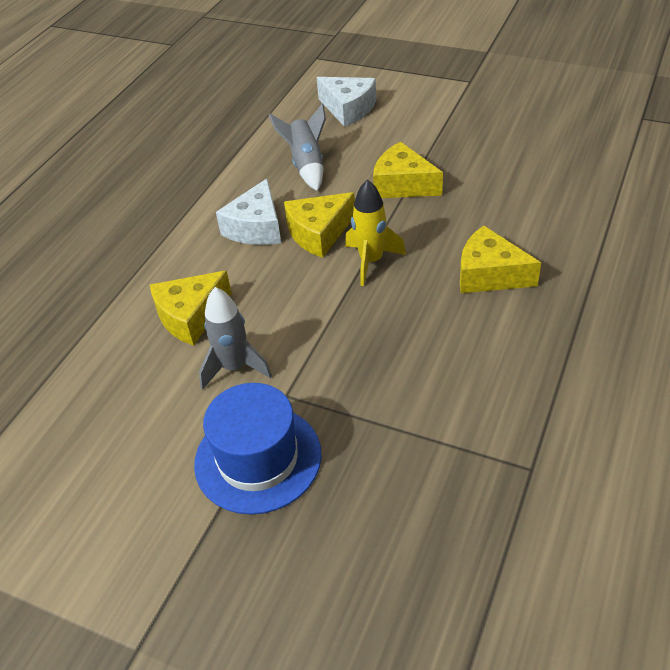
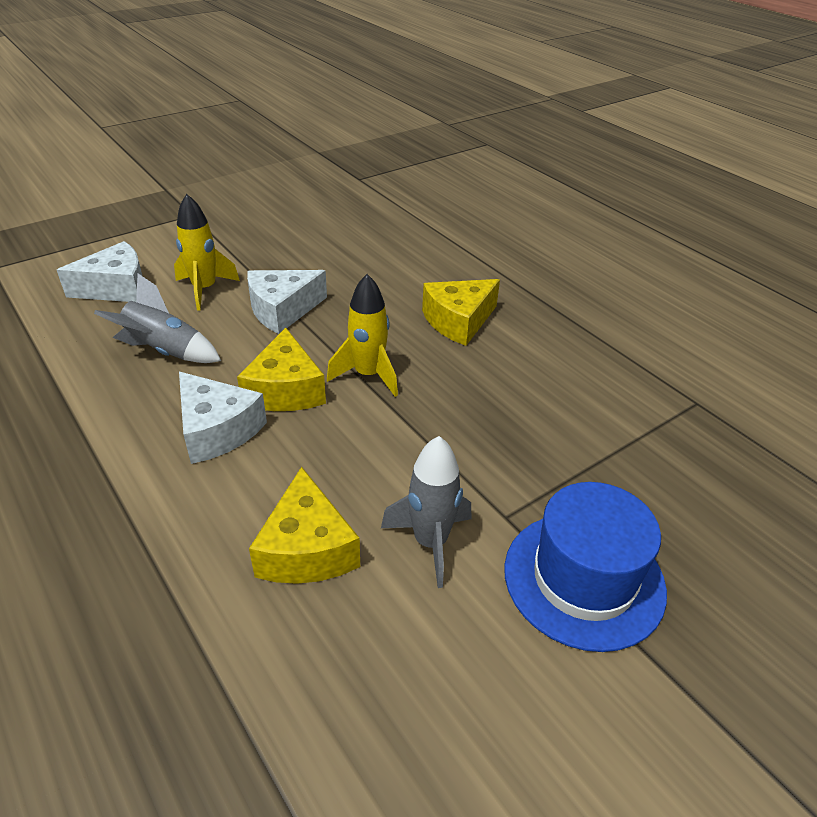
camera: 65 degrees left, 5 degrees down
yellow cheese [373,142,443,198] -> white cheese [247,270,327,334]
none -> yellow rocket [174,194,240,310]

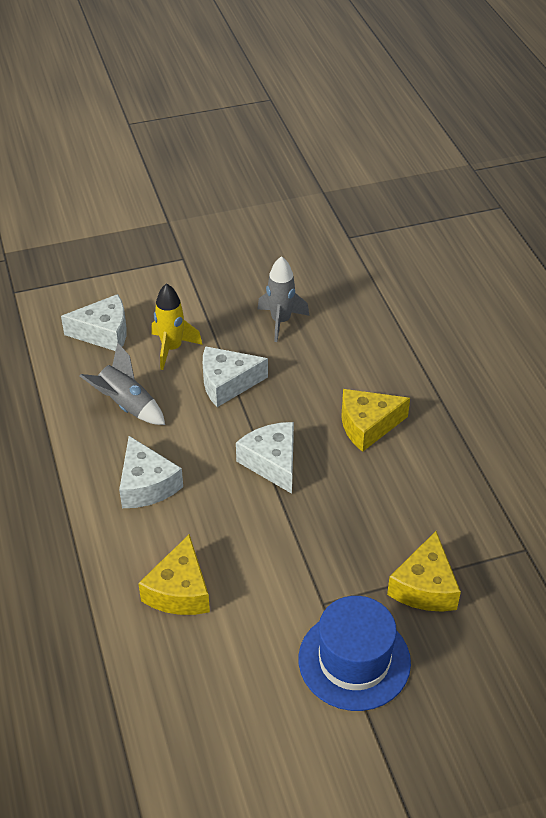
camera: 20 degrees right, 5 degrees up
yellow cheese [237,328,326,411] -> yellow cheese moved to [387,531,461,612]
yellow rocket [327,274,398,397] -> white cheese [236,422,294,494]
grey rocket [381,436,471,588] -> grey rocket moved to [257,256,309,342]

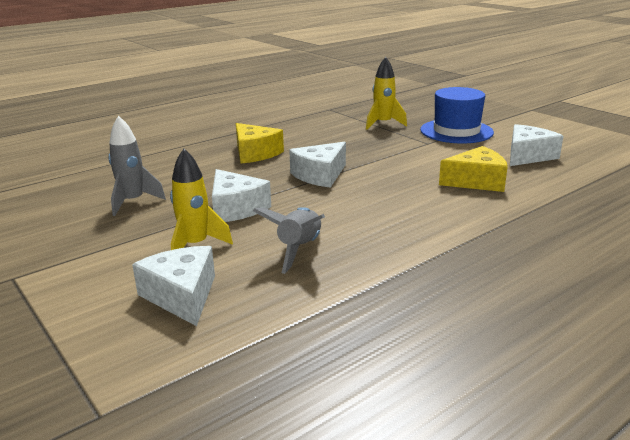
camera: 110 degrees left, 20 degrees down
white cheese [119,436,183,508] -> white cheese moved to [510,124,564,166]
yellow cheese [387,531,461,612] -> yellow rocket [366,57,407,130]

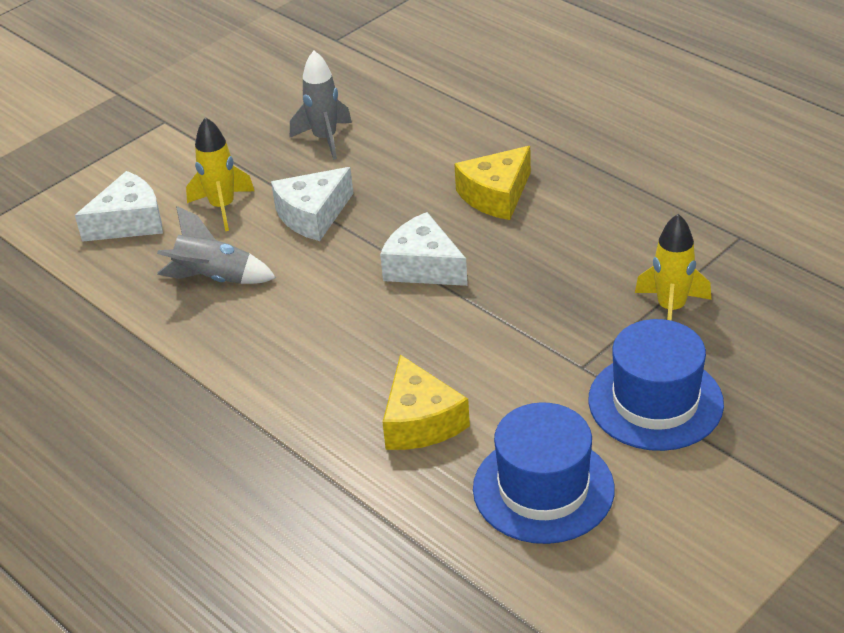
camera: 85 degrees right, 15 degrees up
white cheese [510,124,564,166] -> blue hat [473,402,615,544]

